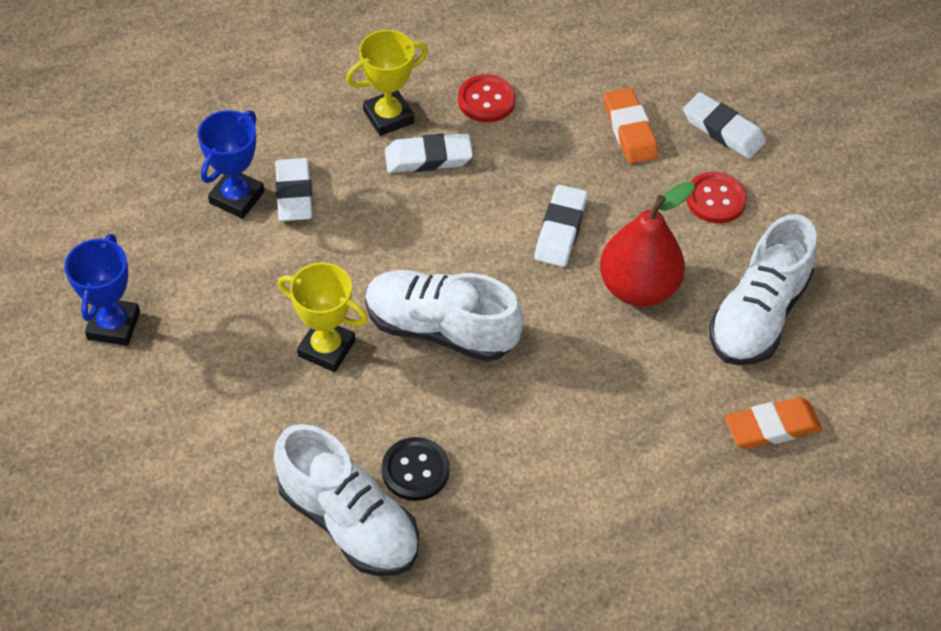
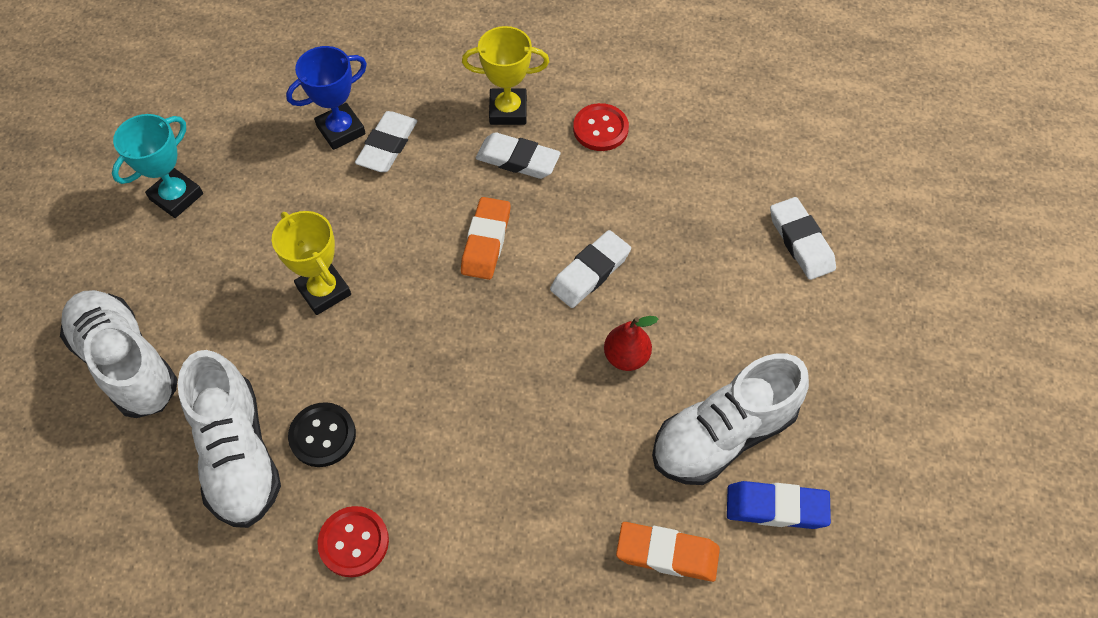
camera: 30 degrees right, 5 degrees up
blue trophy [64,234,140,346] -> turquoise trophy [112,114,203,218]
white shoe [365,270,523,362] -> white shoe moved to [60,290,178,418]
red pear [600,182,695,307] -> red pear [604,316,658,371], size x0.56
orange eraser [604,88,658,164] -> orange eraser moved to [461,197,511,280]
red button [686,172,747,223] -> red button moved to [317,506,389,577]
none -> blue eraser [727,481,831,529]

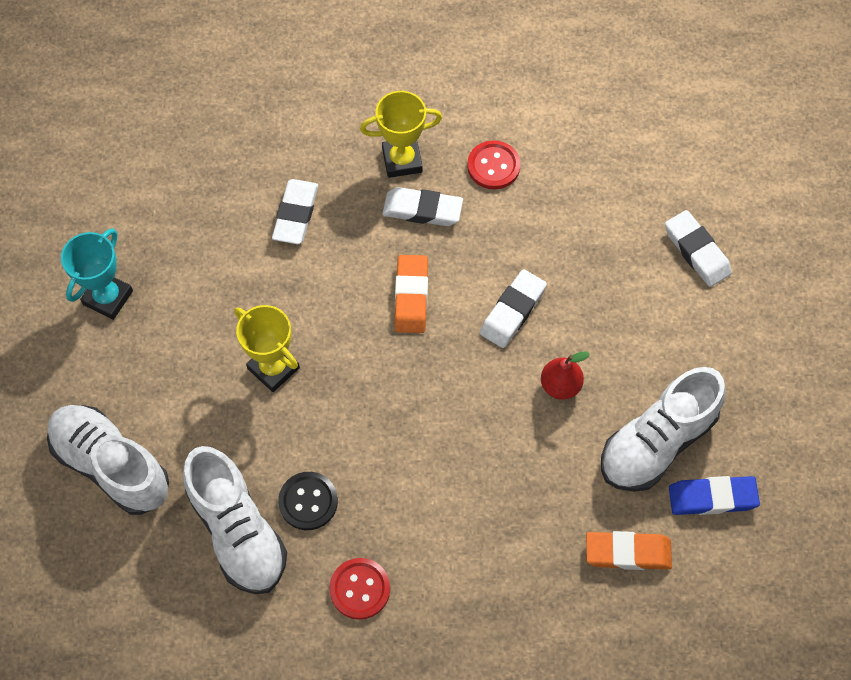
camera: 10 degrees left, 5 degrees up
blue trophy [286,46,367,150] -> none

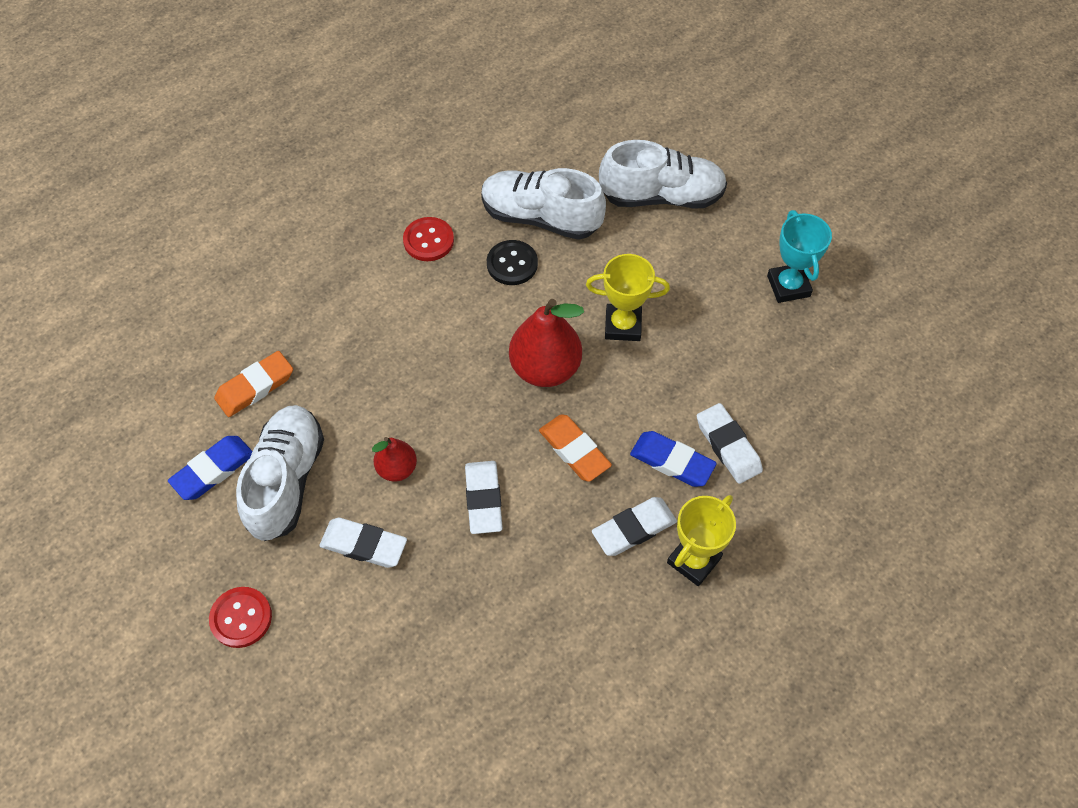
camera: 140 degrees right, 5 degrees down
red button [467,140,521,189] -> red button moved to [209,587,272,648]
white eraser [665,210,732,287] -> white eraser moved to [319,518,407,568]
none -> red pear [509,299,584,387]
none -> blue eraser [630,431,717,487]

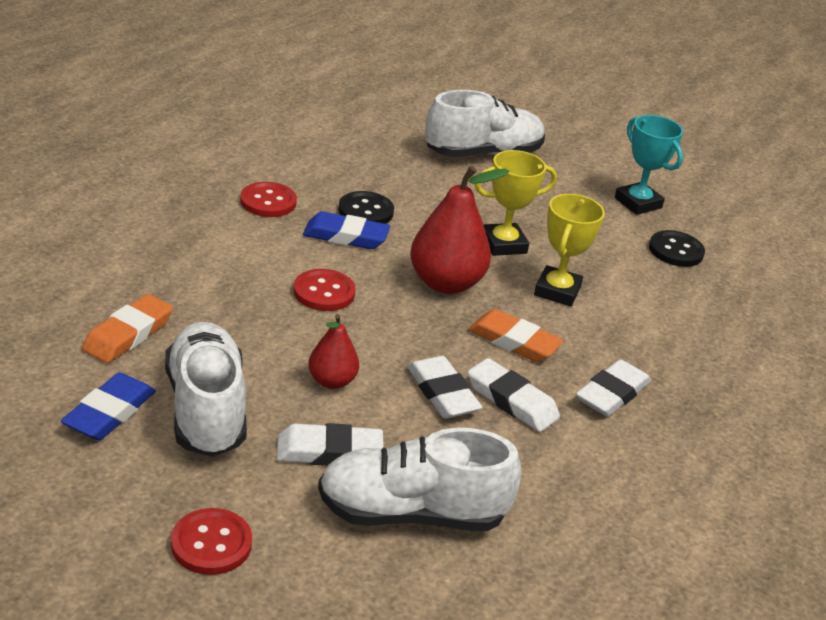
camera: 25 degrees left, 25 degrees down
white shoe [481,168,606,240] -> white shoe moved to [318,428,521,531]
blue eraser [630,431,717,487] -> blue eraser moved to [303,212,390,249]
yellow trophy [667,495,736,586] -> yellow trophy moved to [534,194,605,306]
white eraser [697,403,763,484] -> white eraser moved to [467,358,560,432]
none -> red button [294,269,356,311]
none -> black button [649,230,705,267]

